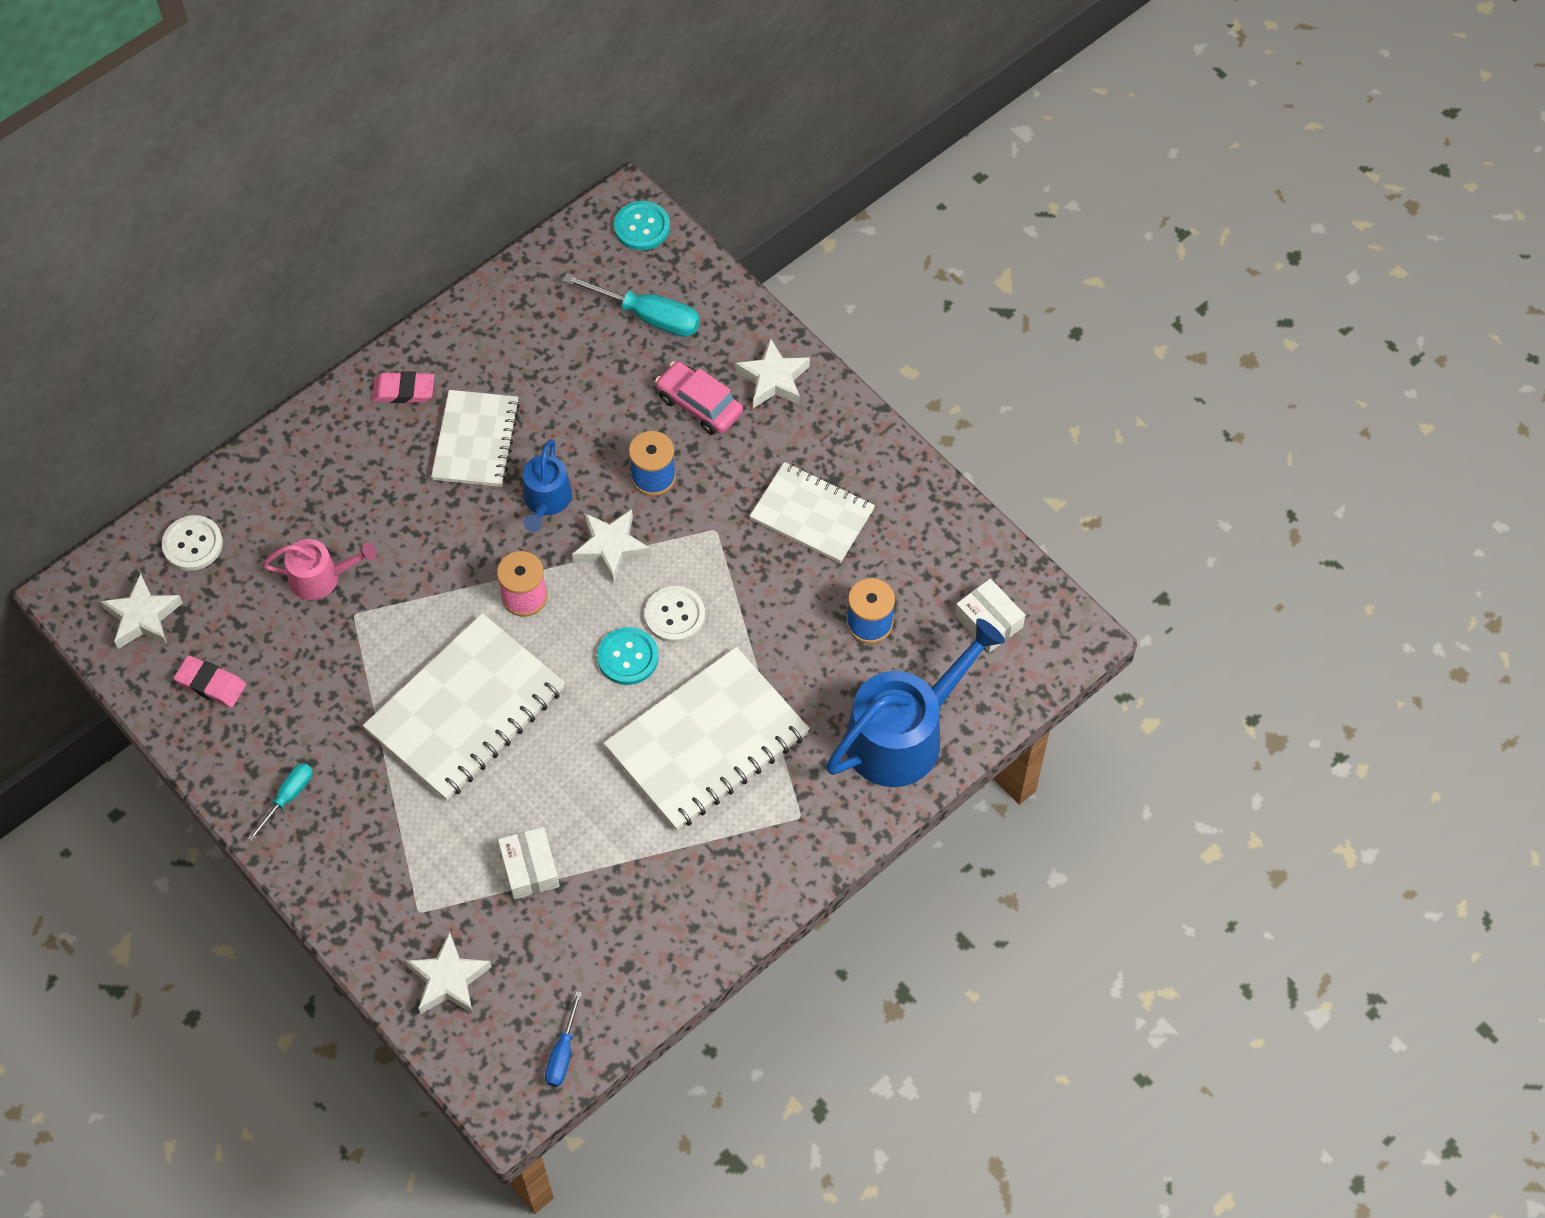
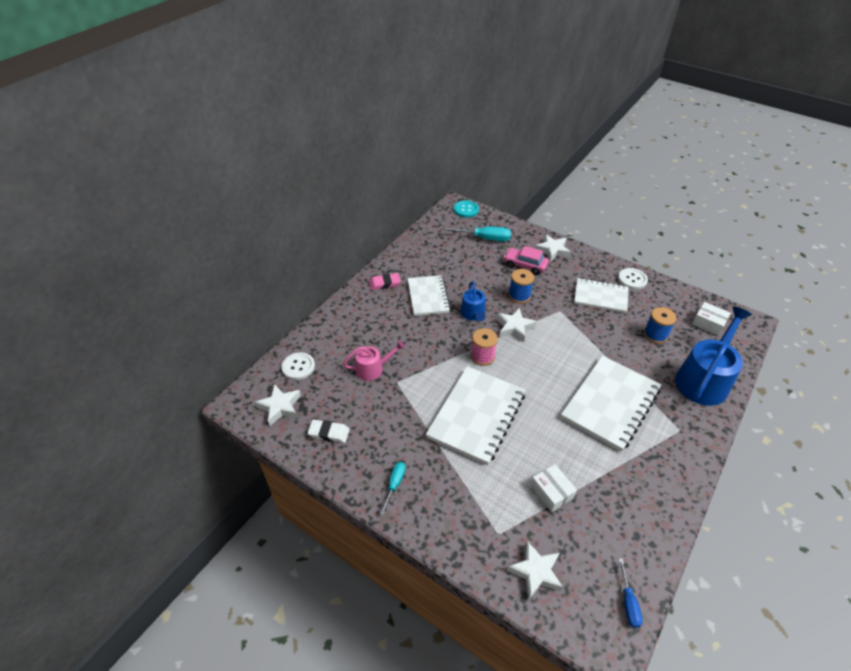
camera: 15 degrees left, 15 degrees down
pink eraser [174,655,246,708] -> white eraser [308,420,350,443]
turquoise button [597,627,659,685] -> none
white button [645,586,705,643] -> white button moved to [618,268,648,289]

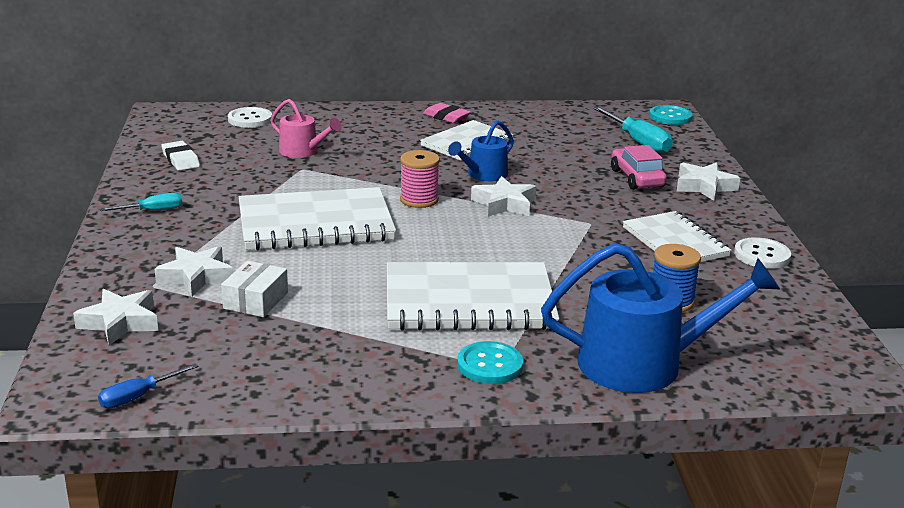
camera: 50 degrees right, 20 degrees down
white star [255,384,301,426] -> white star moved to [154,246,233,297]
blue spool [509,269,534,303] -> none
white box [692,302,731,336] -> none
none -> turquoise button [457,341,523,384]

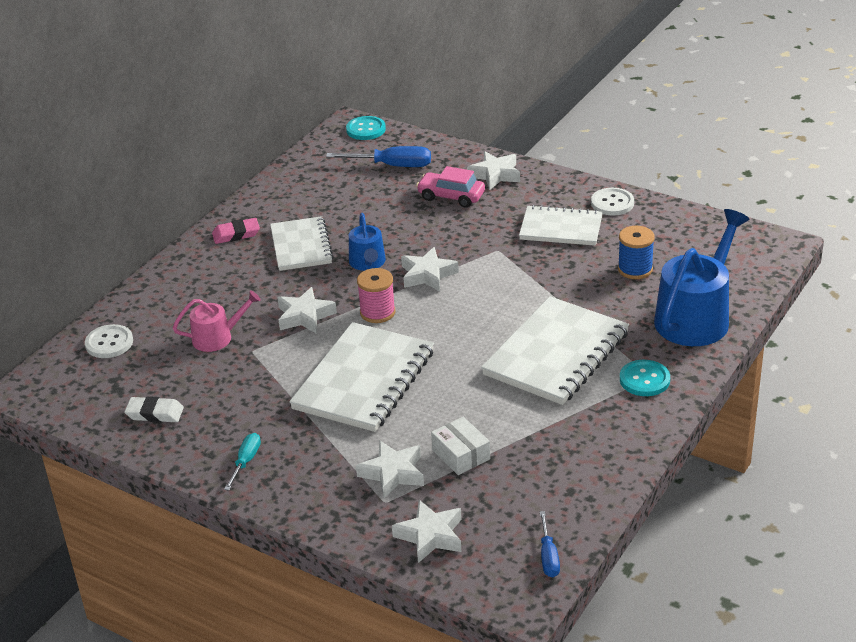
camera: 50 degrees left, 10 degrees up
turquoise screwdriver [593,107,673,153] -> blue screwdriver [326,146,431,167]
none -> white star [277,287,337,333]

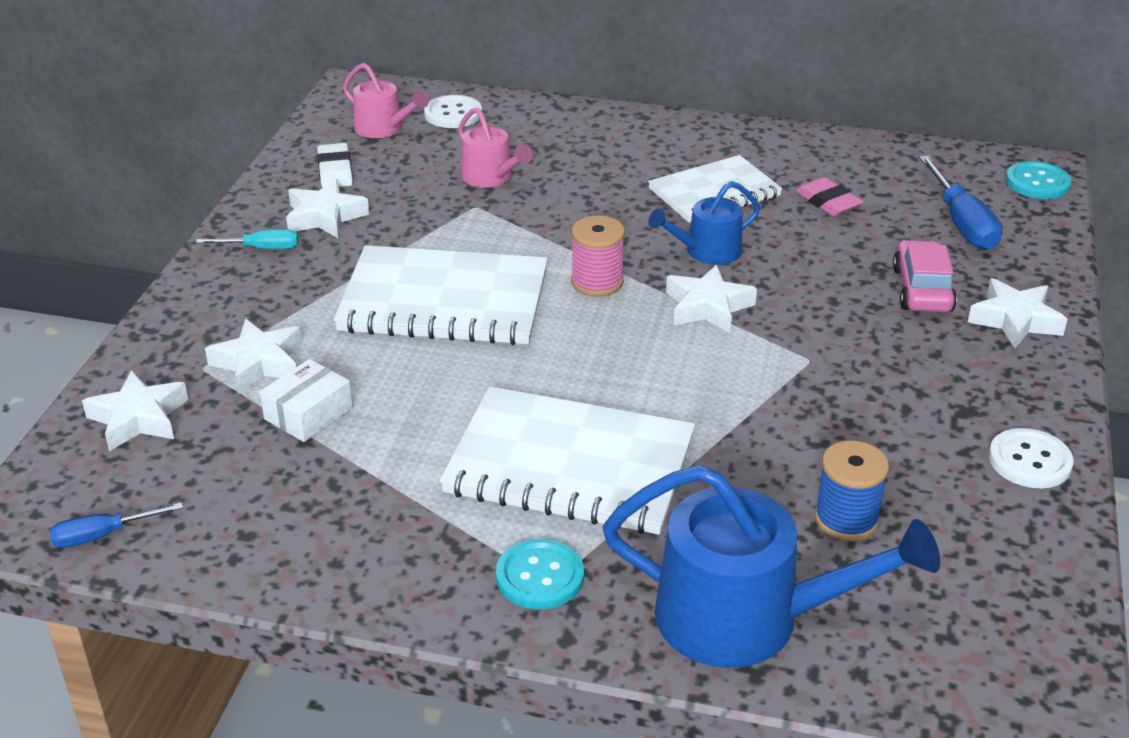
camera: 70 degrees right, 0 degrees up
pink eraser [212,218,260,244] -> pink eraser moved to [795,177,864,216]
white star [277,287,337,333] -> white star moved to [286,179,369,238]
white notebook [519,205,603,246] -> none
none -> pink watering can [343,63,429,138]

